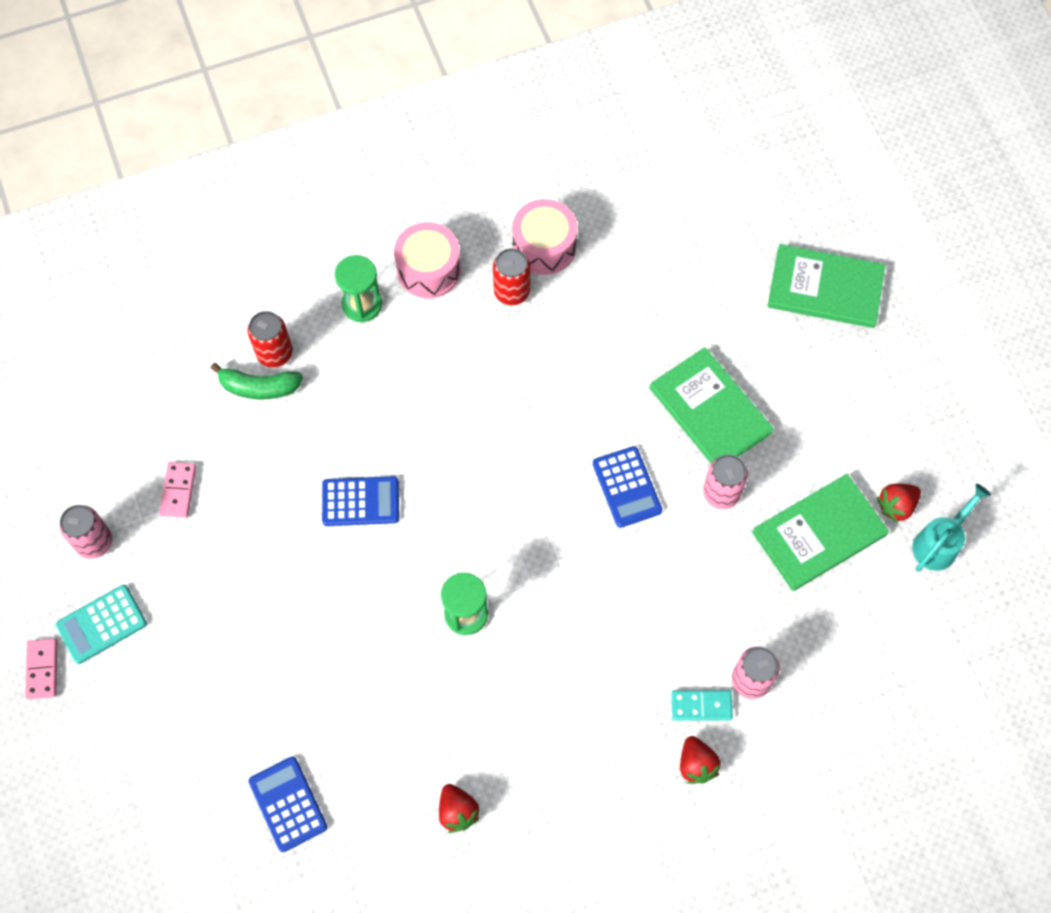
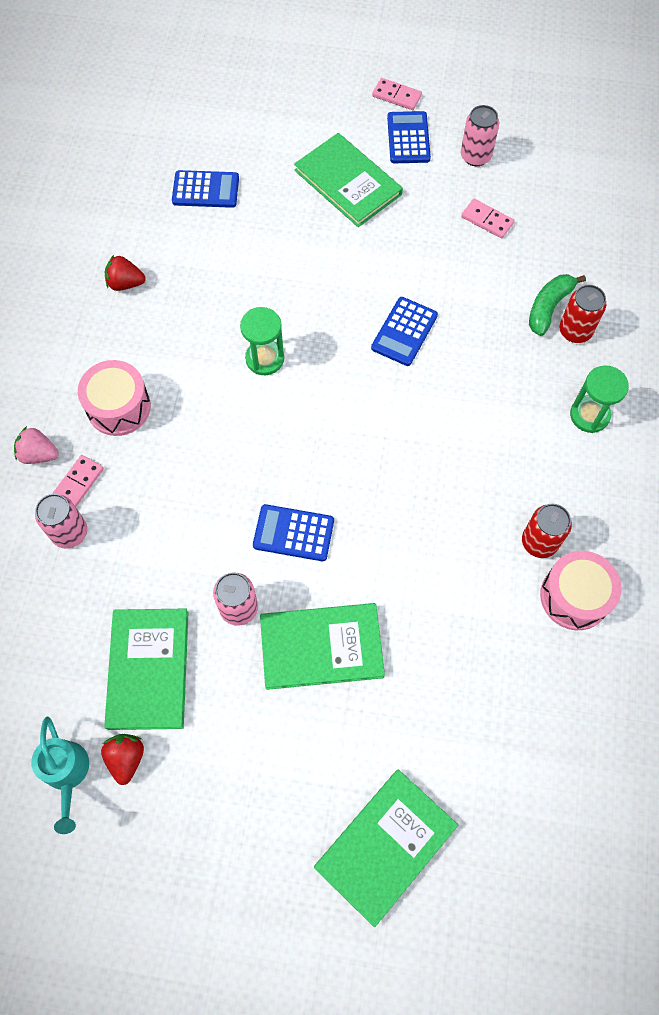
camera: 120 degrees right, 0 degrees up
turquoise calculator [56,585,147,664] -> blue calculator [387,111,431,163]
pink drum [394,222,461,298] -> pink drum moved to [78,360,151,436]
turquoise domino [671,690,733,721] -> pink domino [52,455,104,507]
red strawberry [680,736,721,784] -> pink strawberry [14,426,59,464]
none -> green book [294,133,403,227]

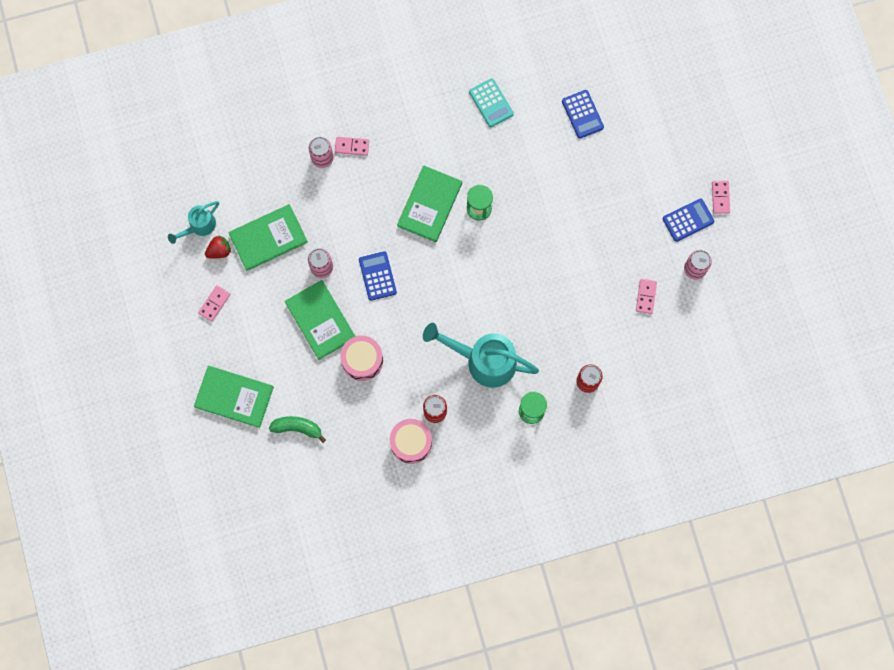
camera: 65 degrees right, 10 degrees up
pink strawberry [14,426,59,464] -> none
pink drum [78,360,151,436] -> pink drum moved to [340,336,383,381]
red strawberry [105,255,146,291] -> turquoise calculator [469,78,514,127]
green book [294,133,403,227] -> green book moved to [397,165,462,242]
blue calculator [371,297,438,366] -> none
green banana [529,274,586,336] -> green banana moved to [269,416,326,443]
none -> pink domino [198,285,231,322]
none -> turquoise watering can [423,323,539,388]

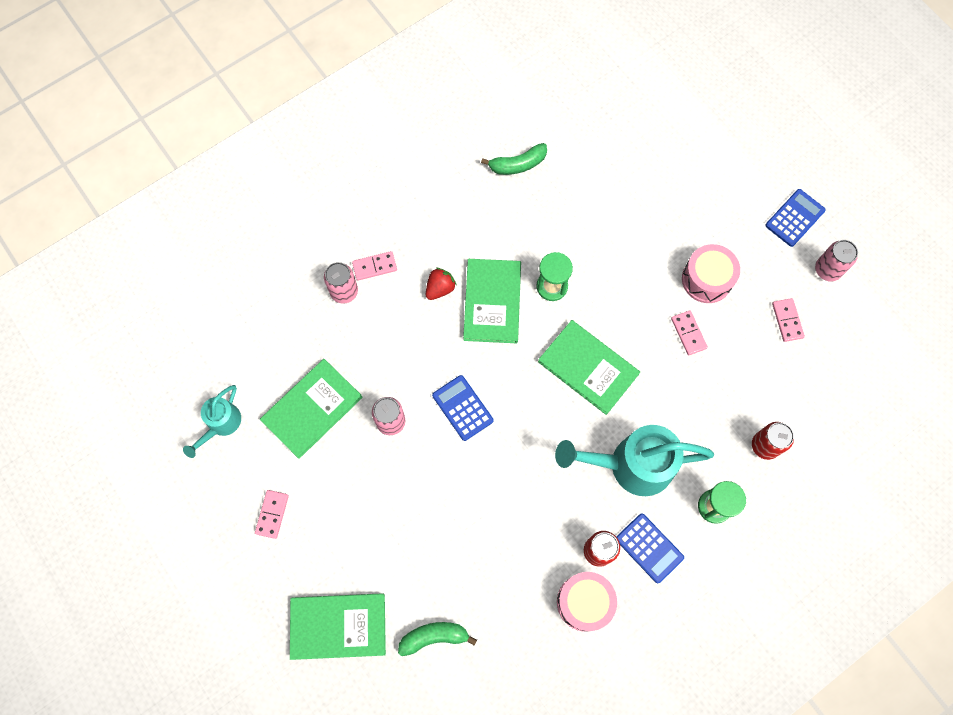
camera: 20 degrees left, 5 degrees down
red strawberry [205,235,231,259] -> red strawberry moved to [426,268,456,300]
green book [285,280,356,360] -> green book moved to [538,320,640,415]
pink drum [340,336,383,381] -> pink drum moved to [682,244,740,303]
turquoise calculator [469,78,514,127] -> green banana [481,143,547,175]
blue calculator [562,90,604,139] -> blue calculator moved to [616,513,684,583]
pink domino [712,181,730,214] -> pink domino moved to [671,310,708,355]

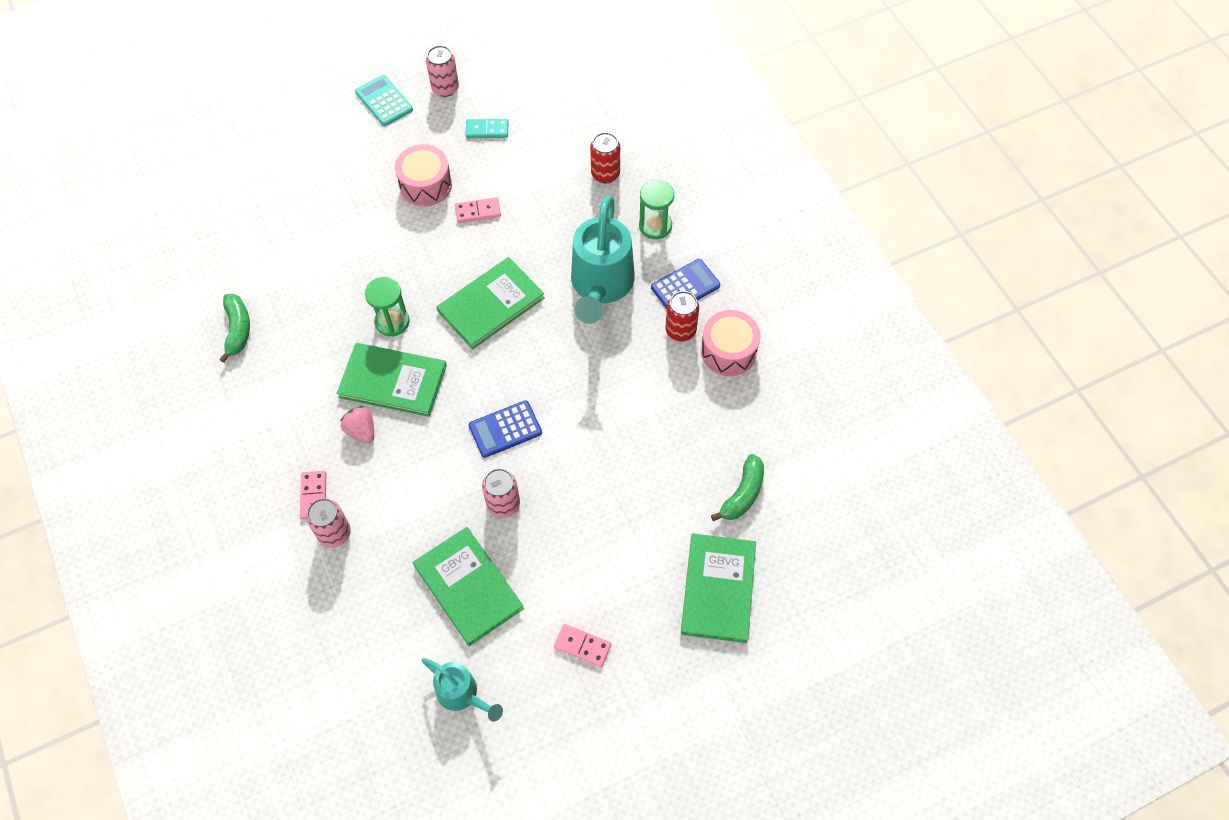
camera: 80 degrees left, 10 degrees down
green banana [398,622,477,656] -> green banana turned 150 degrees counterclockwise [711,454,764,521]
red strawberry [426,268,456,300] -> pink strawberry [340,406,374,443]
blue calculator [765,189,826,247] -> turquoise calculator [355,75,413,126]
pink domino [772,298,805,342] -> turquoise domino [465,119,509,138]

